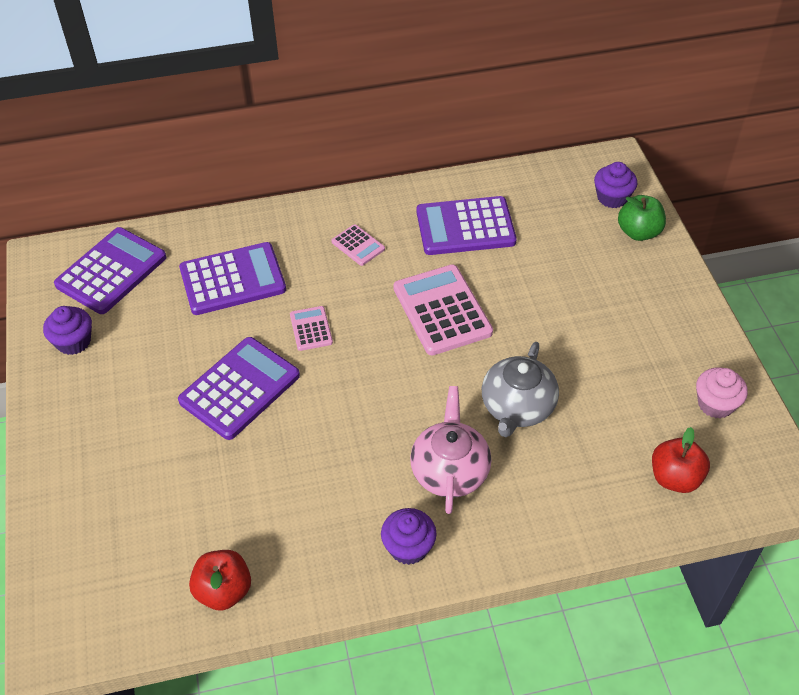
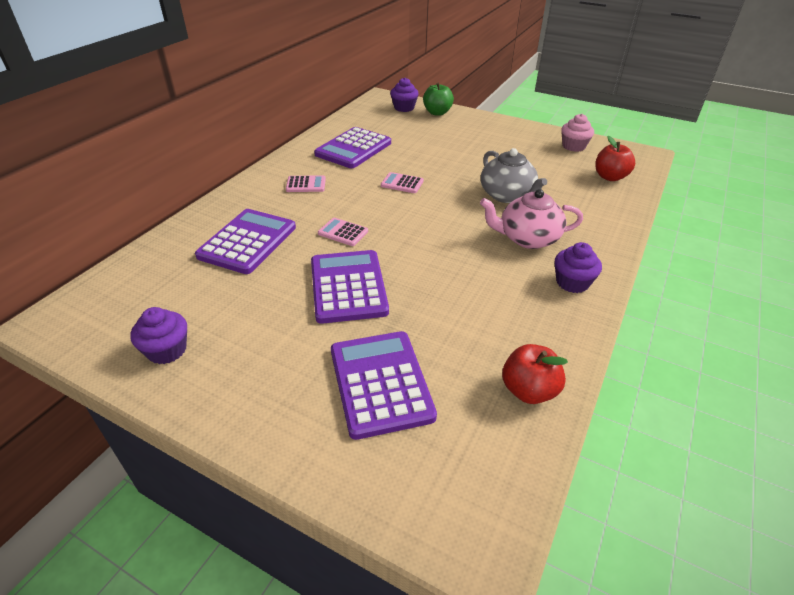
camera: 50 degrees left, 10 degrees down
purple calculator [54,227,166,314] -> purple calculator moved to [331,331,437,440]
pink calculator [394,265,493,355] -> pink calculator [381,172,424,193], size x0.50
pink teapot [410,386,491,514] -> pink teapot turned 45 degrees counterclockwise [480,189,583,249]

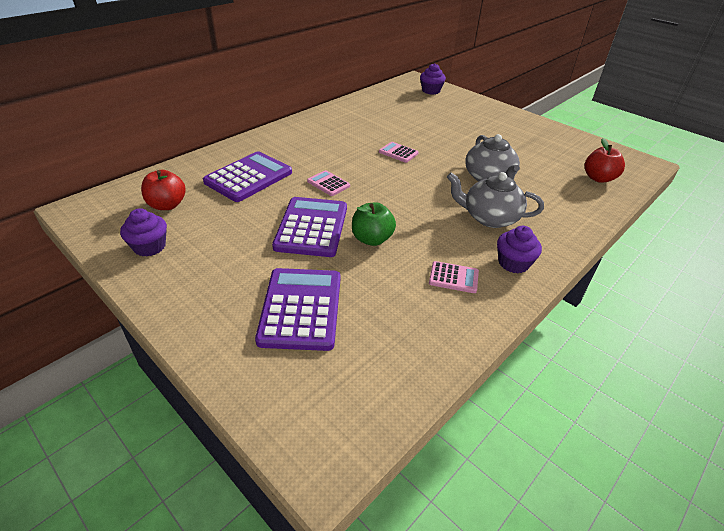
camera: 15 degrees right, 0 degrees up
pink calculator [286,175,326,192] -> pink calculator moved to [429,261,479,293]
purple calculator [314,127,391,168] -> none
green apple [423,82,454,116] -> green apple moved to [352,202,396,246]
pink teapot [480,189,583,249] -> grey teapot [447,172,544,228]
red apple [502,344,568,404] -> red apple moved to [141,170,186,210]
pink cupcake [561,114,594,152] -> none

